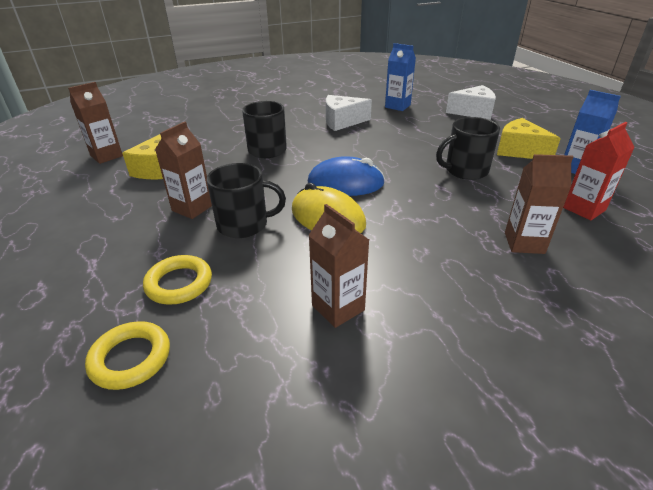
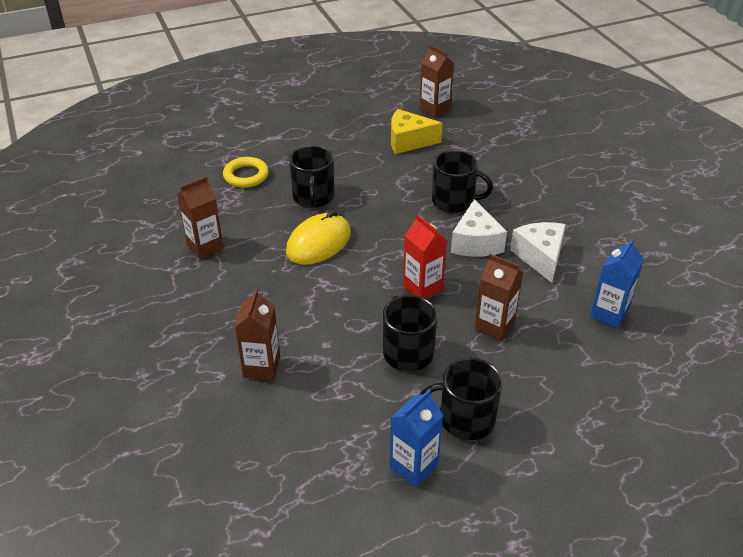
camera: 90 degrees right, 5 degrees up
yellow ring [85,321,170,390] -> none
brown carton [155,122,212,219] -> brown carton moved to [475,254,523,341]
blue mouse [308,156,385,196] -> none
white cheese [446,85,496,120] -> white cheese moved to [451,199,507,257]
yellow cheese [497,118,561,159] -> black mug [420,358,502,440]
red carton [563,122,635,220] -> red carton moved to [403,214,447,299]

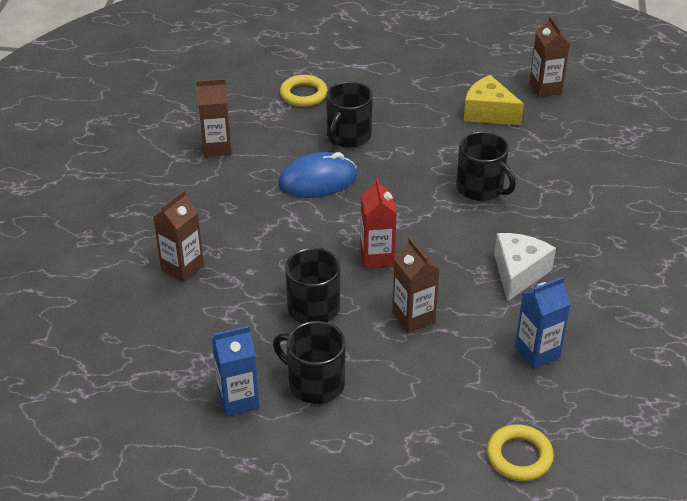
camera: 30 degrees right, 0 degrees up
yellow mouse [286,210,351,265] -> blue mouse [278,152,357,198]
white cheese [451,199,507,257] -> none
none -> yellow ring [487,424,554,481]

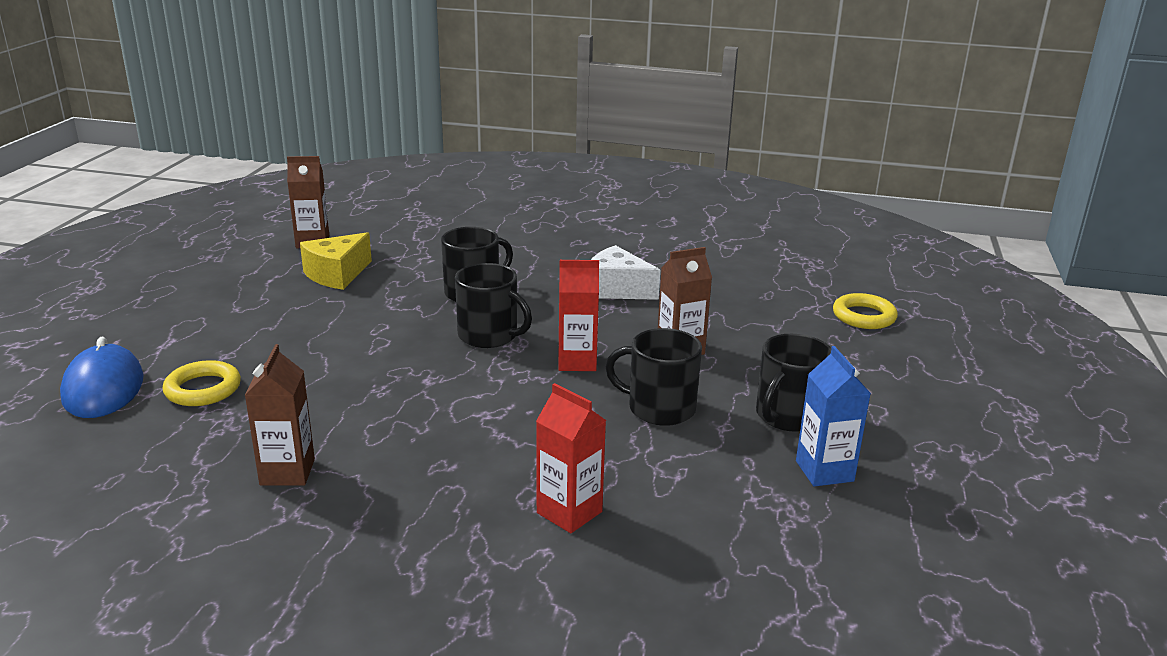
camera: 85 degrees left, 15 degrees down
brown carton [153,190,204,282] -> red carton [536,383,606,533]
blue mouse [278,152,357,198] -> blue mouse moved to [60,337,144,418]
black mug [326,82,373,148] -> black mug moved to [455,263,532,348]
blue carton [515,277,571,369] -> none

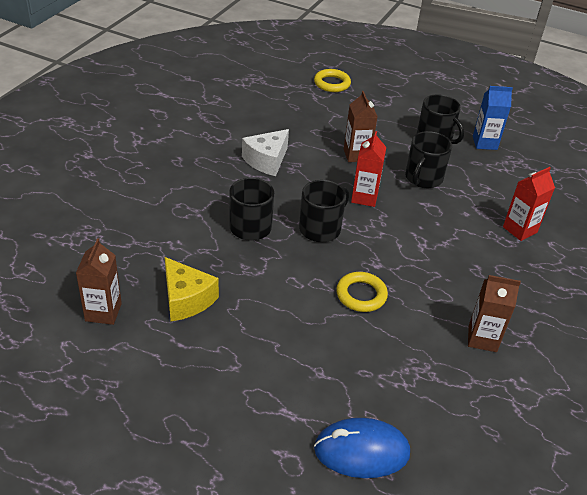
camera: 80 degrees left, 15 degrees up
yellow ring [162,360,241,406] -> yellow ring moved to [336,272,388,312]

